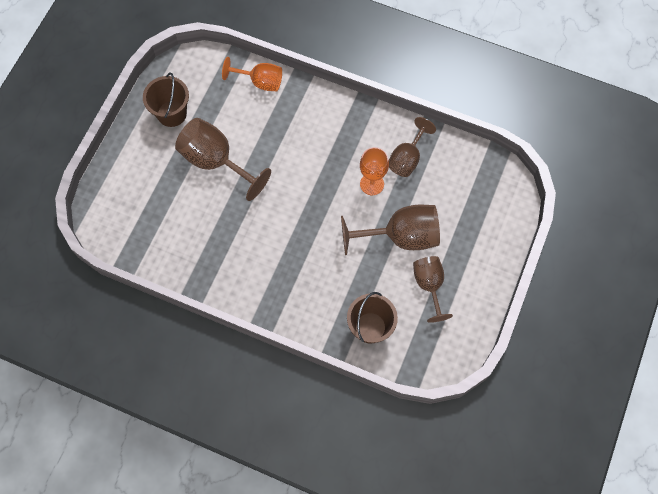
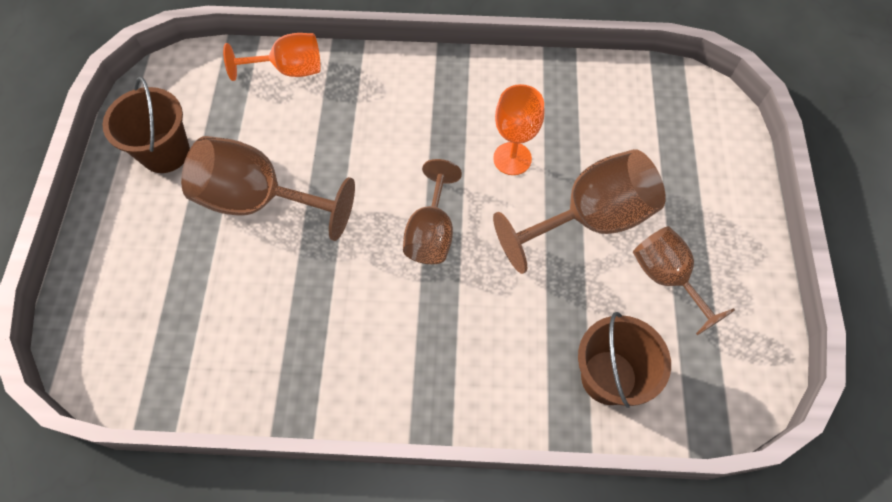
camera: 20 degrees left, 5 degrees down
brown goblet [389,117,436,177] -> brown goblet moved to [403,159,462,264]

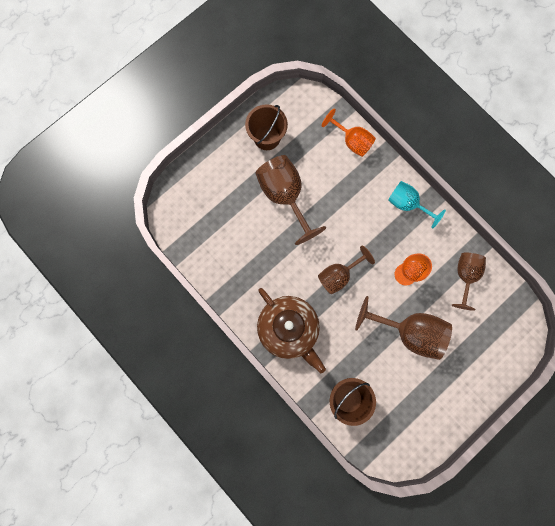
camera: 45 degrees right, 15 degrees up
brown goblet [633,226,735,335] -> brown goblet moved to [452,253,486,311]
none -> brown teapot [257,288,326,373]
none -> turquoise goblet [388,181,446,228]

